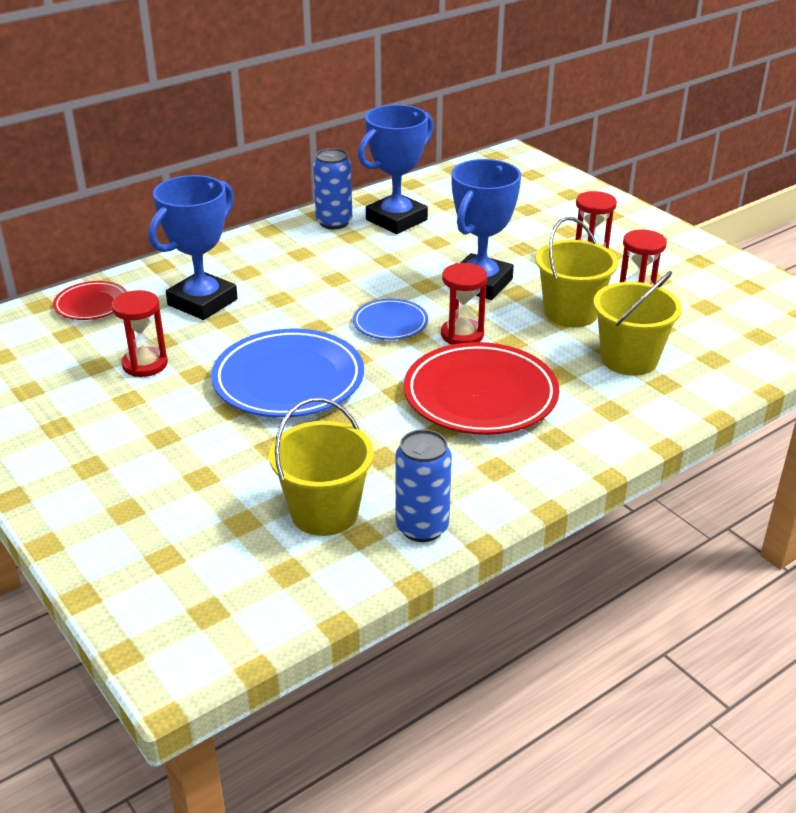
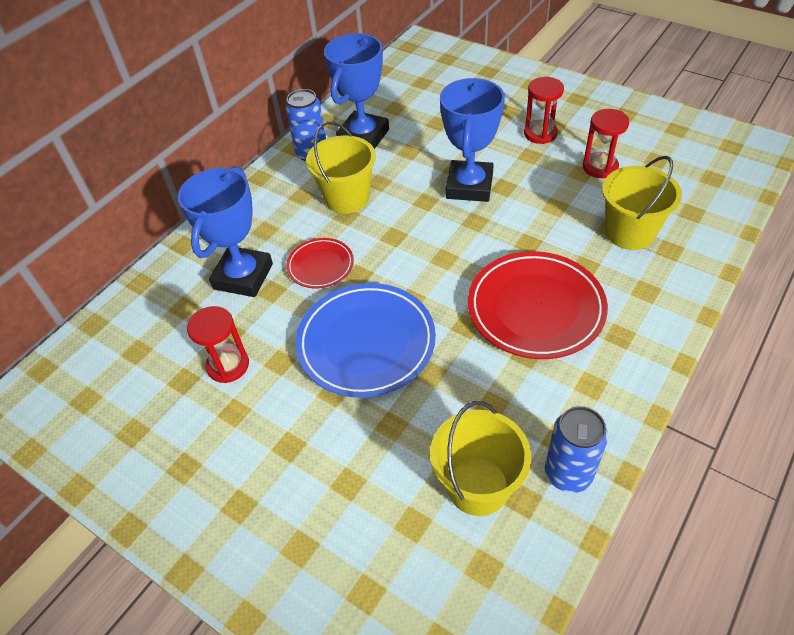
camera: 15 degrees left, 15 degrees up
red plate [53,281,127,320] -> red plate moved to [286,238,354,288]
blue plate [353,299,428,340] -> none
red hourglass [441,263,487,345] -> none
yellow bucket [536,217,618,327] -> yellow bucket moved to [306,121,376,214]

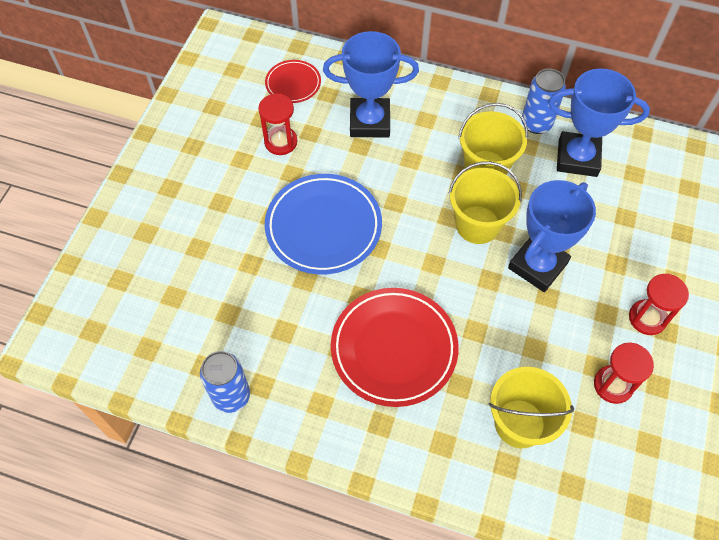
camera: 70 degrees right, 10 degrees up
red plate [286,238,354,288] -> red plate moved to [265,60,321,103]
yellow bucket [430,401,531,516] -> yellow bucket moved to [449,161,522,244]
blue trophy [440,78,505,202] -> blue trophy turned 45 degrees counterclockwise [508,180,596,292]

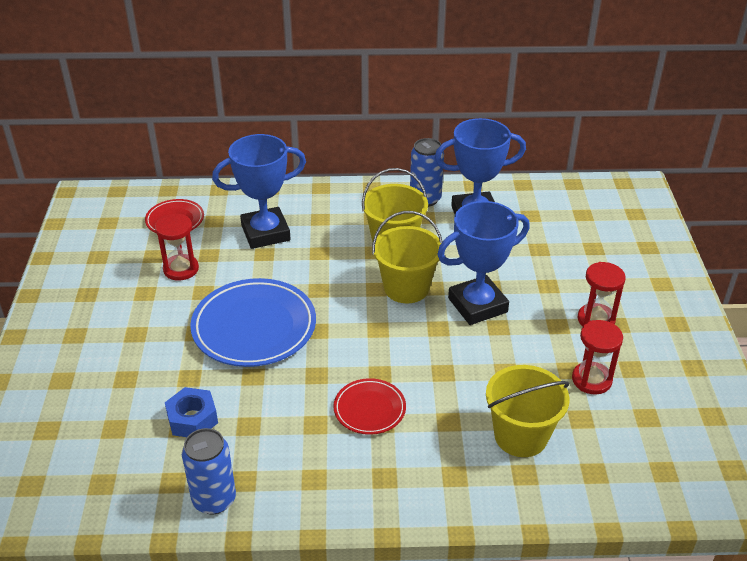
camera: 20 degrees left, 20 degrees down
red plate [331,288,459,407] -> red plate [333,378,406,435], size x0.53
blue trophy [508,180,596,292] -> blue trophy turned 45 degrees clockwise [437,201,530,325]
none -> blue nut [165,387,218,437]

